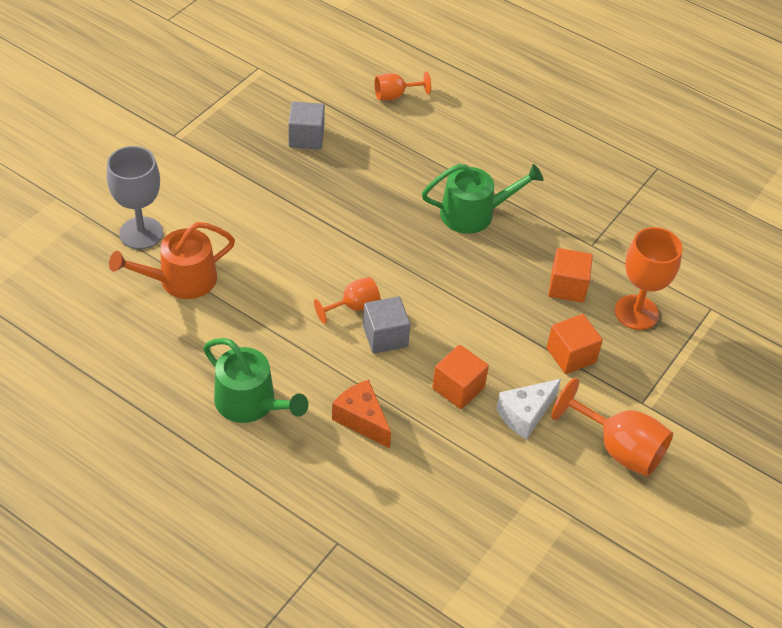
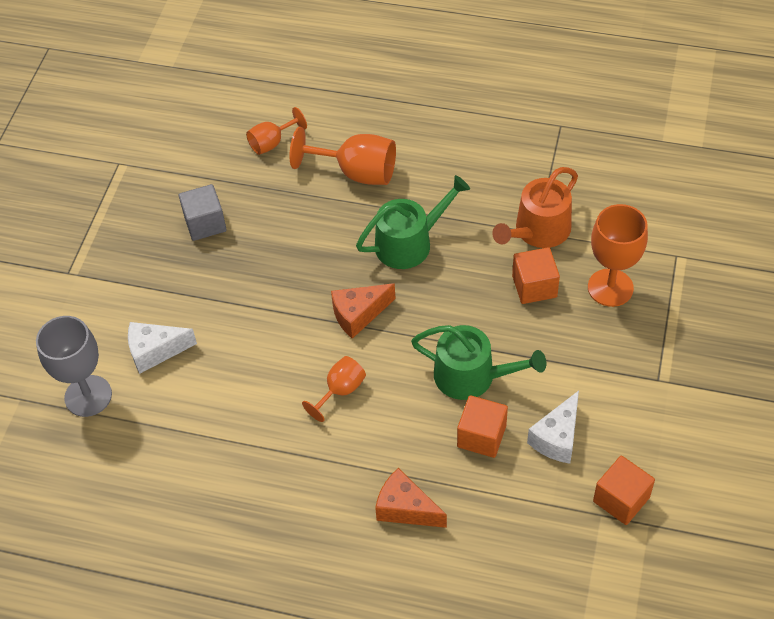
camera: 15 degrees left, 5 degrees up
orange watering can [109,222,235,299] -> orange watering can moved to [492,167,578,248]
green watering can [203,338,308,423] -> green watering can moved to [411,325,546,400]
grey cube [363,296,411,354] -> none
orange cube [547,314,603,374] -> orange cube moved to [593,456,655,525]
orange goblet [551,378,673,477] -> orange goblet moved to [290,127,396,185]
none -> white cheese [128,322,197,374]
none -> orange cheese [331,283,396,339]

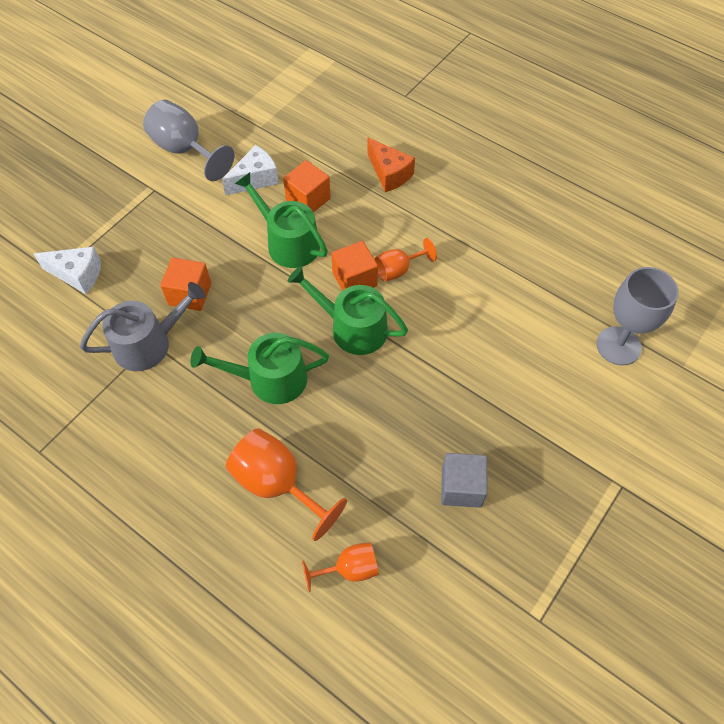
camera: 160 degrees left, 5 degrees up
white cheese [128,322,197,374] -> white cheese moved to [34,247,101,294]
orange cheese [331,283,396,339] -> green watering can [288,266,408,355]
orange watering can [492,167,578,248] -> grey watering can [80,282,205,371]
orange goblet [588,204,648,307] -> none
orange cube [593,456,655,525] -> orange cube moved to [331,241,378,291]
none -> grey goblet [143,100,235,181]

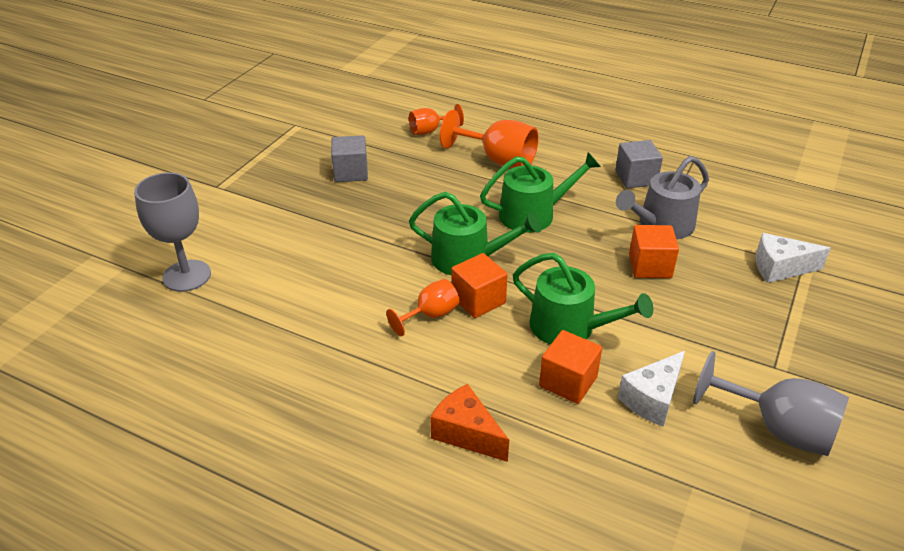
camera: 170 degrees right, 20 degrees down
none -> grey cube [615,140,663,188]

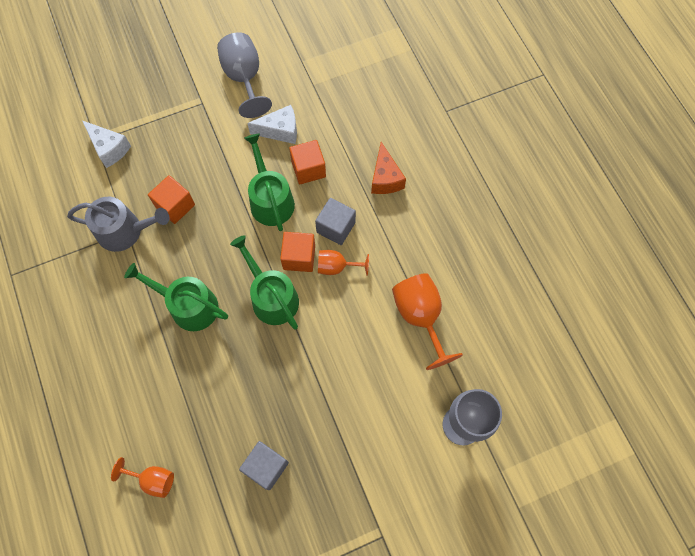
camera: 140 degrees left, 30 degrees up
orange goblet [440,110,539,168] -> orange goblet moved to [392,273,463,370]
grey cube [615,140,663,188] -> grey cube moved to [315,198,356,245]

